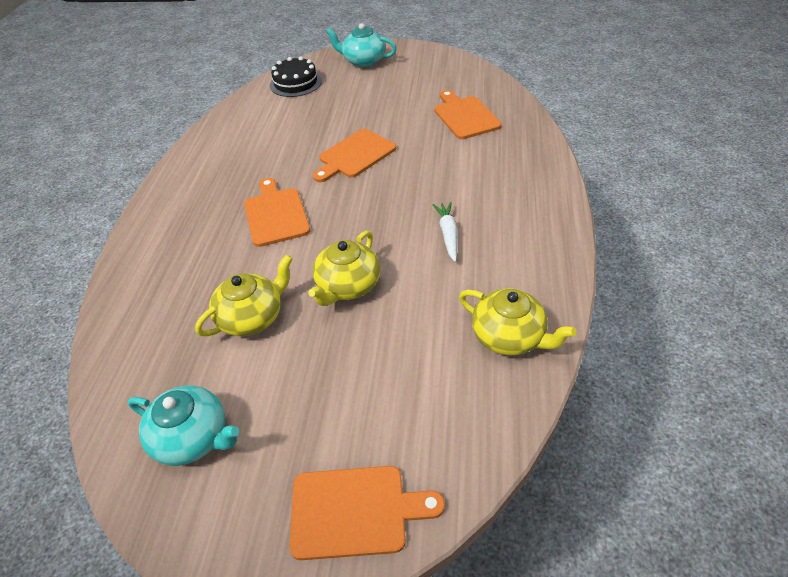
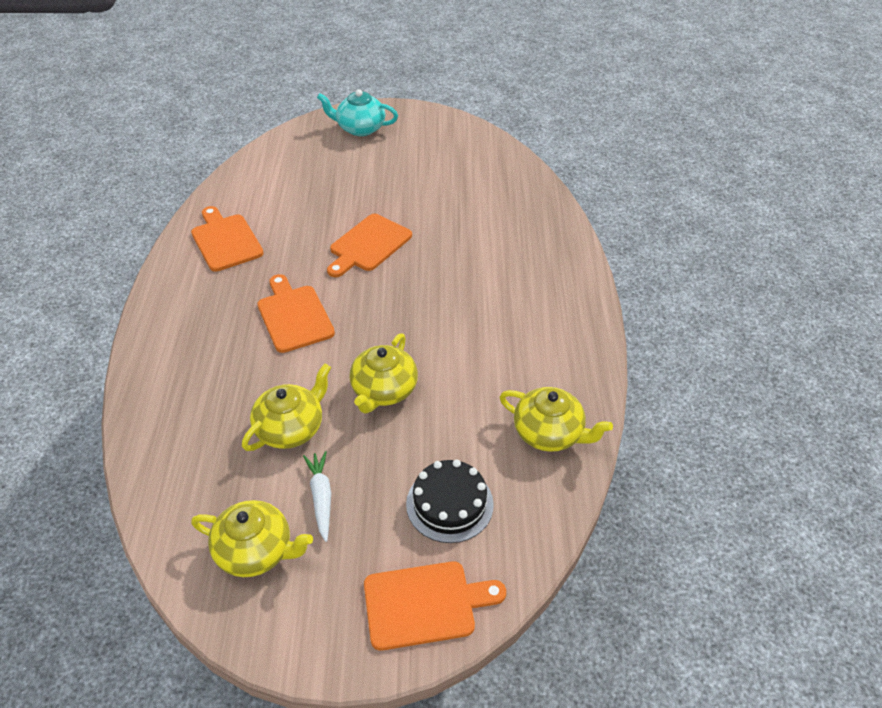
camera: 10 degrees left, 0 degrees up
turquoise teapot [128,386,239,466] -> yellow teapot [191,500,313,577]
black cake [270,57,322,97] -> black cake moved to [406,459,494,543]
white carrot [432,202,457,262] -> white carrot moved to [303,451,331,542]
orange cutting board [434,90,502,139] -> orange cutting board moved to [191,206,264,272]

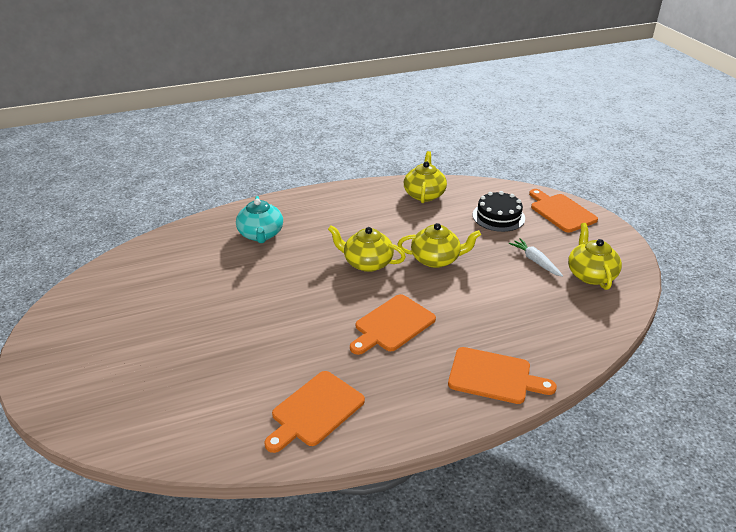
camera: 110 degrees left, 10 degrees down
yellow teapot [242,364,331,451] -> yellow teapot moved to [328,225,406,272]
white carrot [303,451,331,542] -> white carrot turned 90 degrees clockwise [509,238,563,277]
turquoise teapot [317,89,398,136] -> turquoise teapot moved to [236,196,283,243]
orange cutting board [327,214,412,277] -> orange cutting board moved to [448,347,557,404]

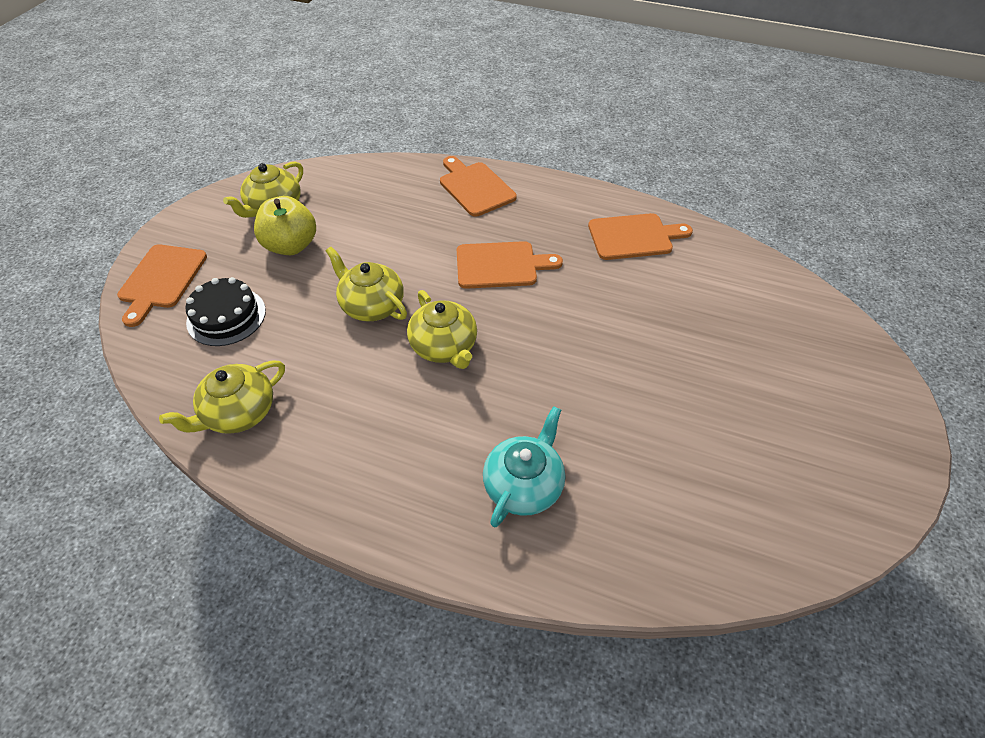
camera: 140 degrees left, 15 degrees up
white carrot [509,238,563,277] -> yellow apple [254,196,316,255]

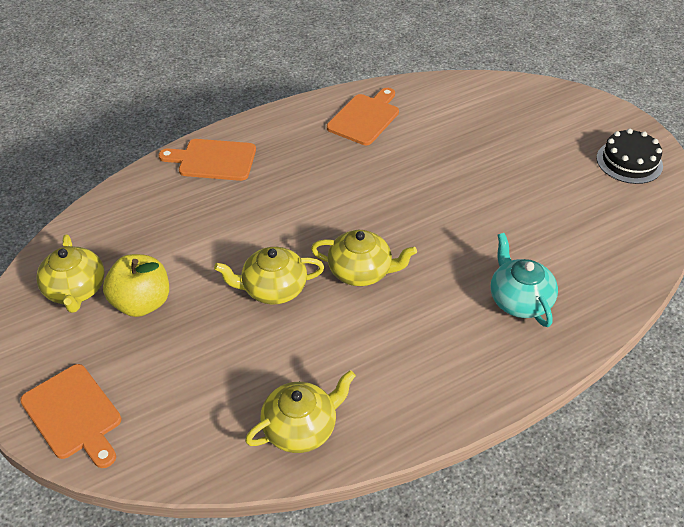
camera: 50 degrees left, 5 degrees down
yellow teapot [159,360,285,434] -> yellow teapot turned 120 degrees counterclockwise [245,370,356,453]
black cake [186,277,266,346] -> black cake moved to [596,129,663,184]
orange cutting board [457,241,563,289] -> none

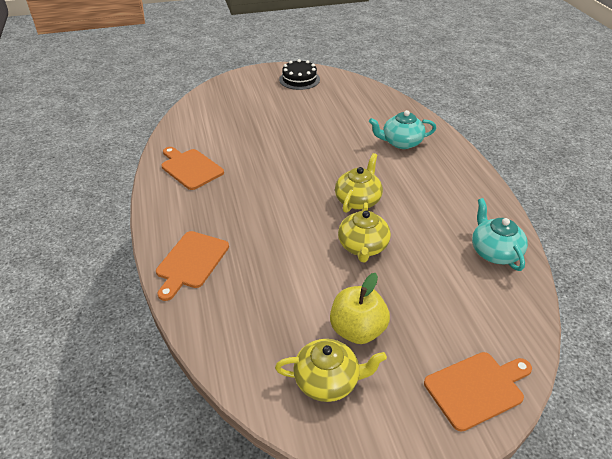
camera: 75 degrees left, 5 degrees down
yellow teapot [245,370,356,453] -> turquoise teapot [472,198,528,271]

